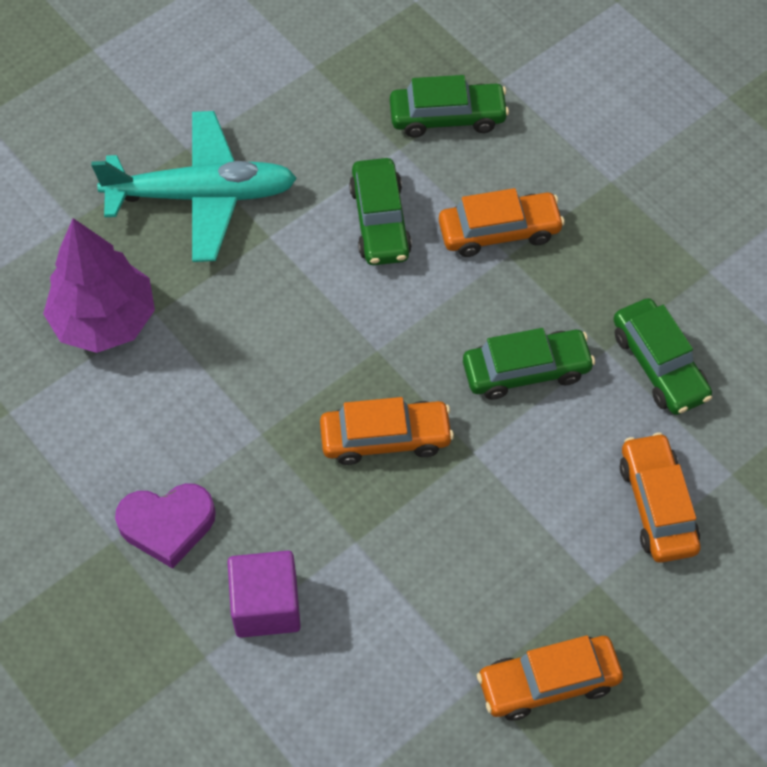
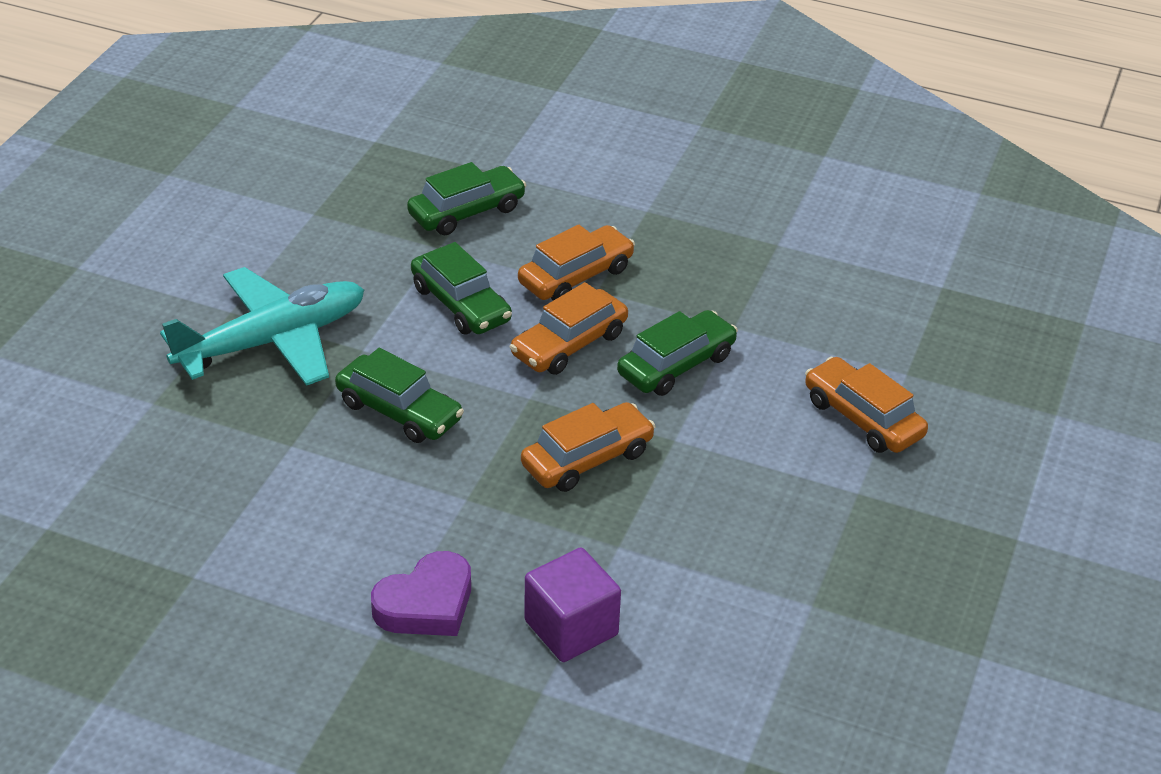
camera: 30 degrees left, 20 degrees down
purple tree [43,218,155,353] -> none
orange car [477,635,623,720] -> orange car moved to [510,282,628,375]
green car [613,298,712,415] -> green car moved to [335,348,464,443]

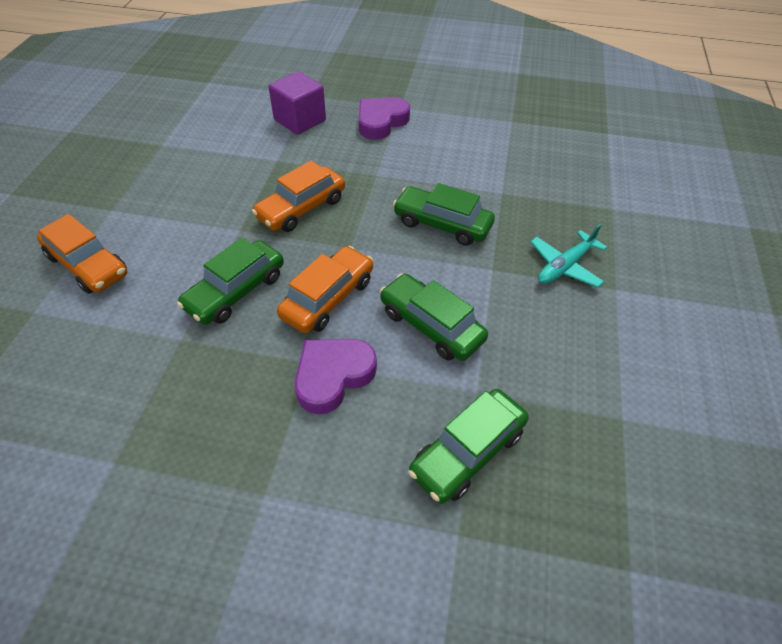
camera: 170 degrees right, 10 degrees up
turquoise plane [160,267,364,386] -> turquoise plane [530,224,607,288], size x0.53
orange car [518,225,635,301] -> purple heart [295,339,377,414]

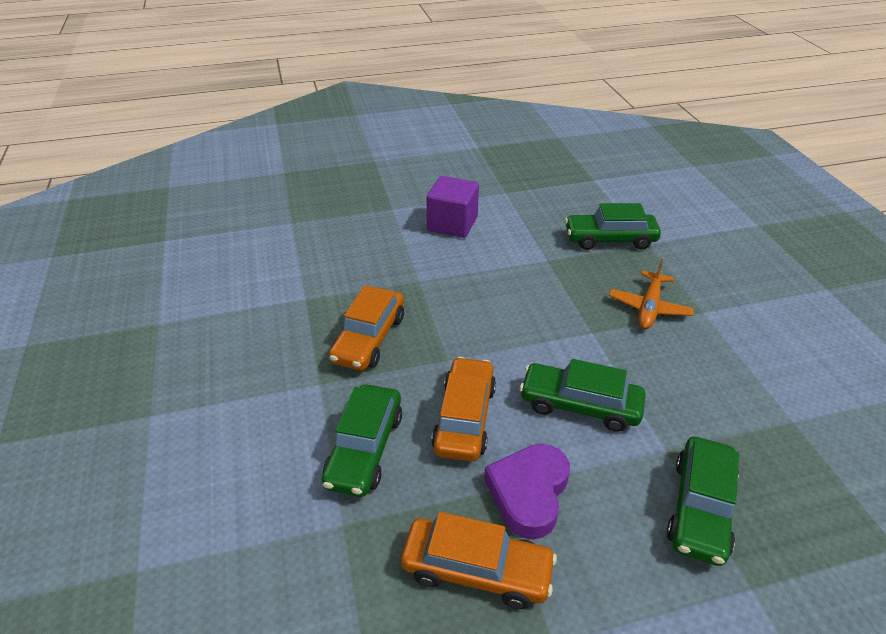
camera: 25 degrees left, 10 degrees down
orange car [37,214,127,294] -> orange car moved to [401,512,557,609]
purple cube [269,71,326,135] -> purple cube moved to [426,176,479,238]
purple heart [359,97,410,140] -> none
green car [393,183,495,246] -> green car moved to [565,203,661,250]
turquoise plane [530,224,607,288] -> orange plane [609,259,694,329]

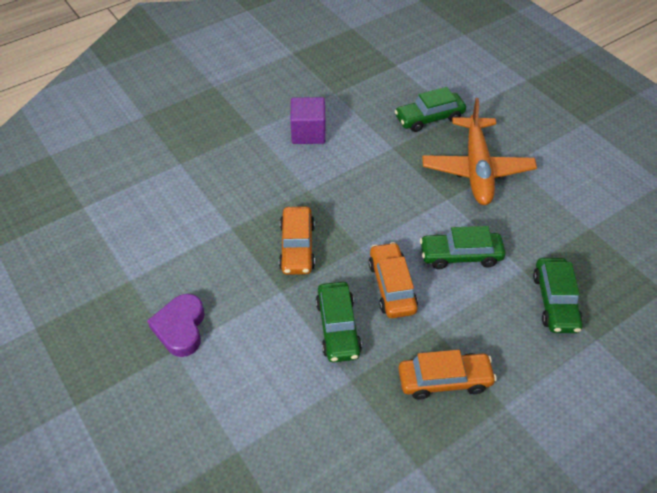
camera: 20 degrees left, 10 degrees up
purple heart [484,444,570,539] -> purple heart moved to [147,294,205,357]
orange plane [609,259,694,329] -> orange plane [422,98,537,205], size x1.88

